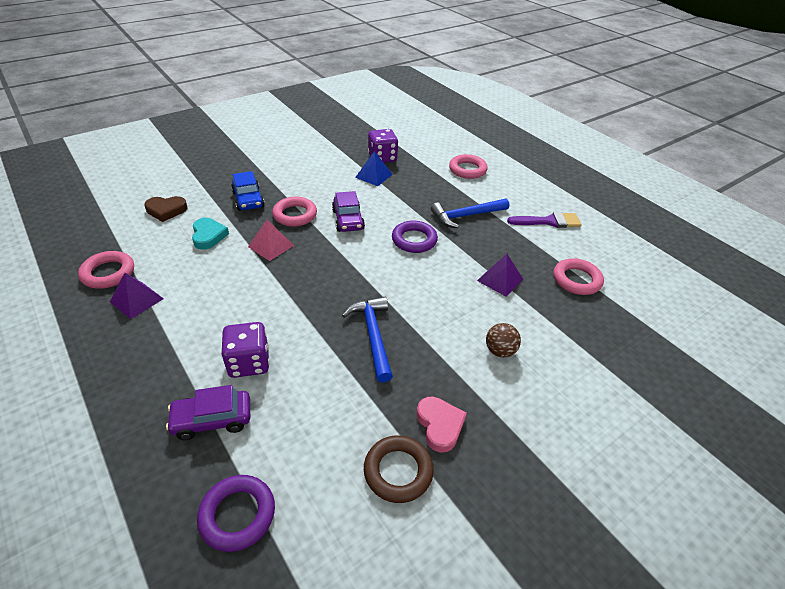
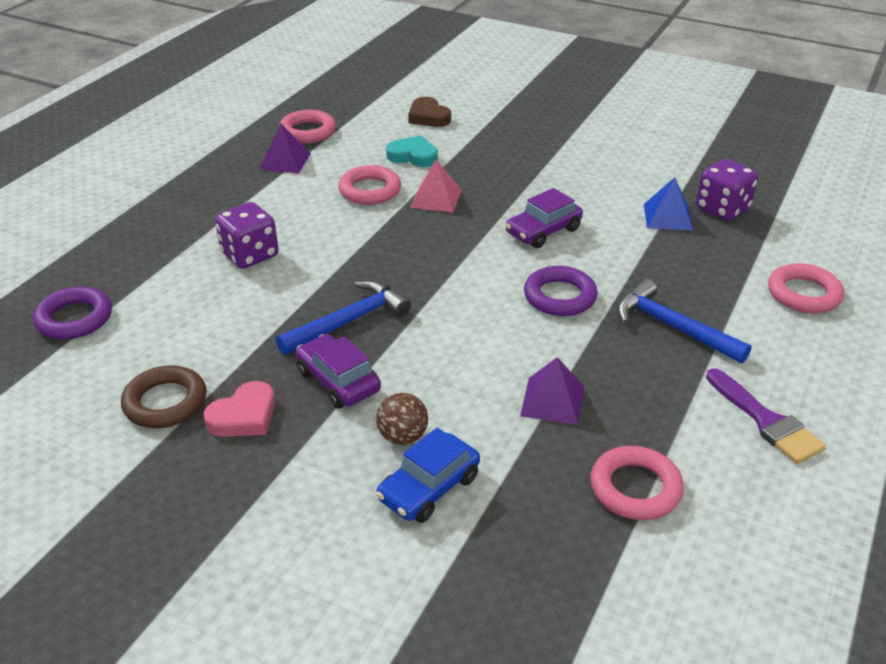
camera: 65 degrees right, 5 degrees down
purple car [166,385,250,440] -> purple car moved to [296,334,381,408]
turquoise heart [192,218,229,250] -> turquoise heart turned 120 degrees counterclockwise [386,136,438,167]
blue car [231,171,265,211] -> blue car moved to [376,428,480,523]
pink ring [272,197,317,227] -> pink ring moved to [338,165,401,205]

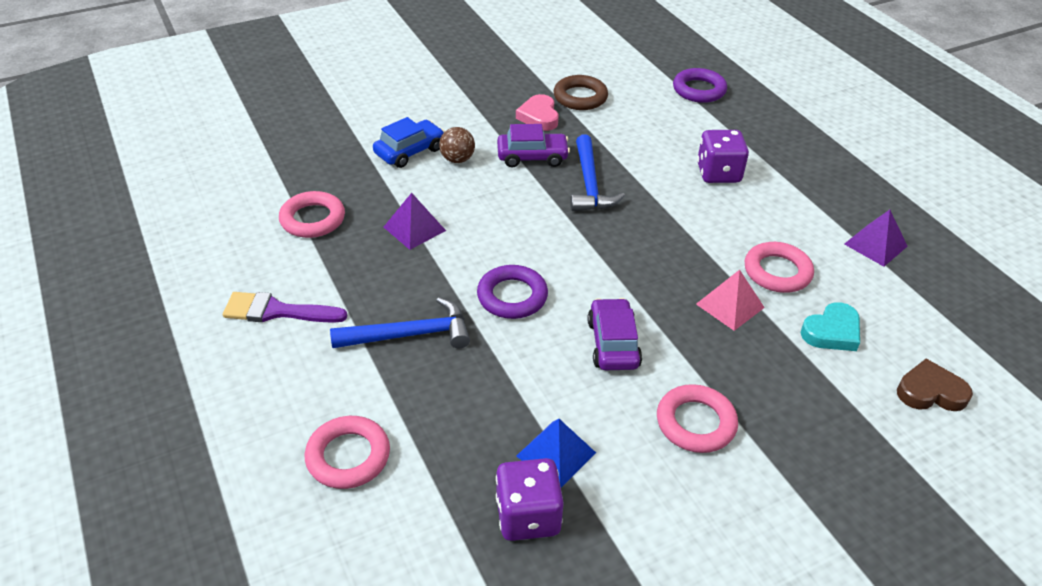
camera: 125 degrees right, 5 degrees up
pink ring [279,110,336,143] -> pink ring moved to [657,384,738,453]
blue car [376,428,480,523] -> blue car turned 60 degrees clockwise [373,117,445,168]

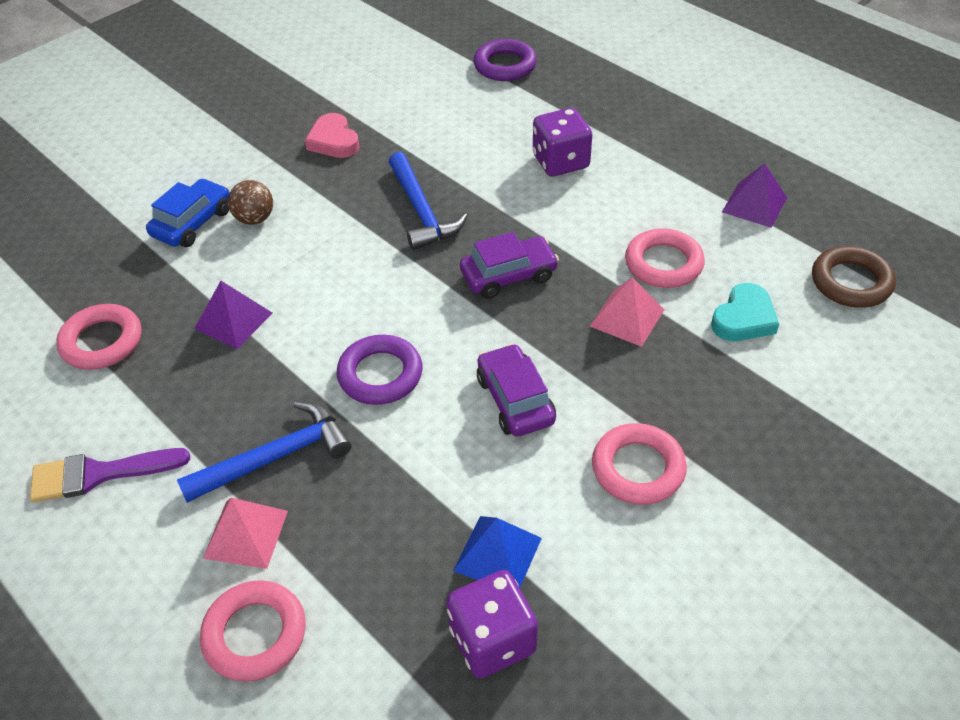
camera: 15 degrees left, 5 degrees up
purple car [497,124,570,167] -> purple car moved to [460,232,559,299]
brown ring [554,75,608,110] -> brown ring moved to [812,246,896,308]
brown heart [897,359,973,411] -> none
none -> pink pyramid [203,498,288,569]

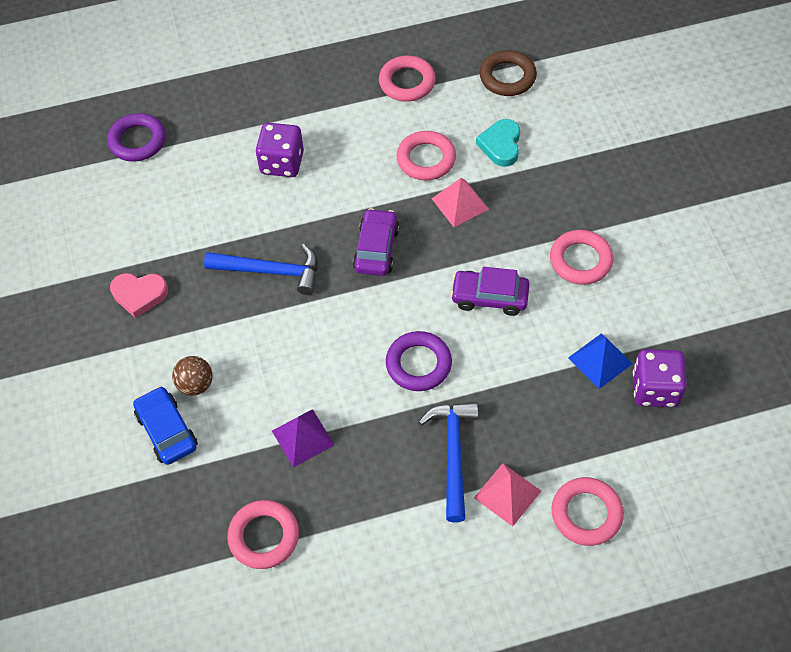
camera: 60 degrees left, 10 degrees up
purple brush [30,448,190,502] -> none
turquoise heart [711,283,779,341] -> turquoise heart turned 150 degrees counterclockwise [476,119,520,167]
purple pyramid [722,163,787,228] -> pink ring [379,56,436,102]

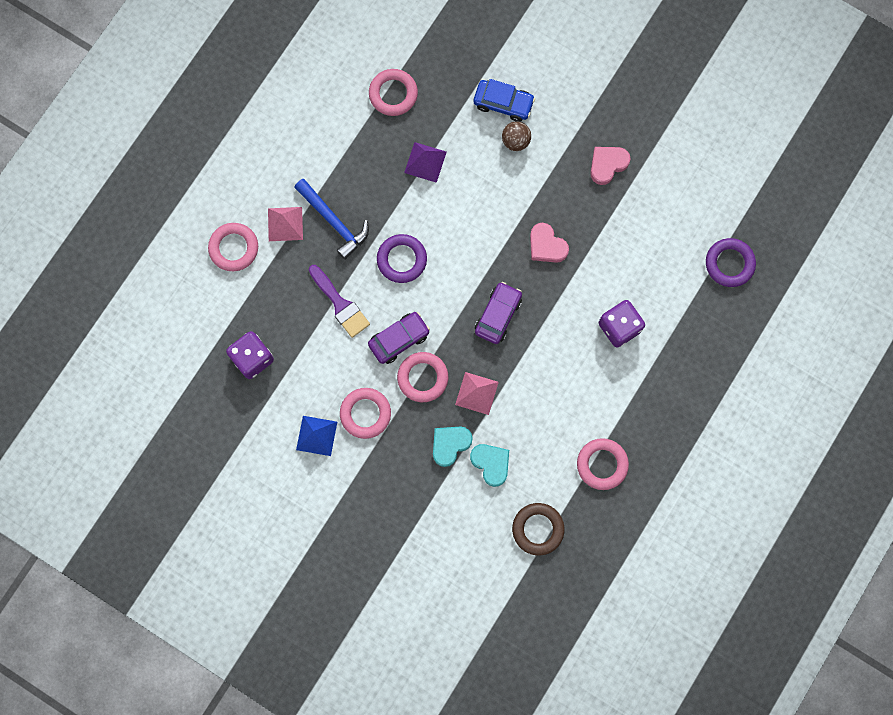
camera: 135 degrees right, 20 degrees up
blue hammer [204,244,318,295] -> pink heart [530,223,569,263]
purple car [353,208,399,276] -> purple car turned 120 degrees counterclockwise [475,282,522,344]
pink ring [396,131,456,180] -> pink ring moved to [397,352,448,402]
blue pyramid [568,333,632,389] -> blue pyramid moved to [296,416,337,456]
none -> purple brush [309,265,370,338]
none -> turquoise heart [433,426,473,467]

